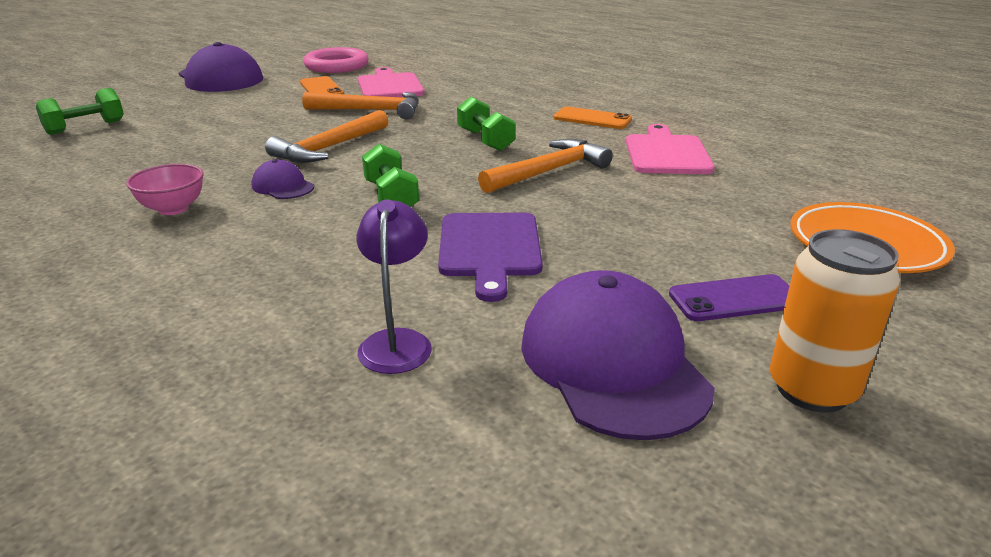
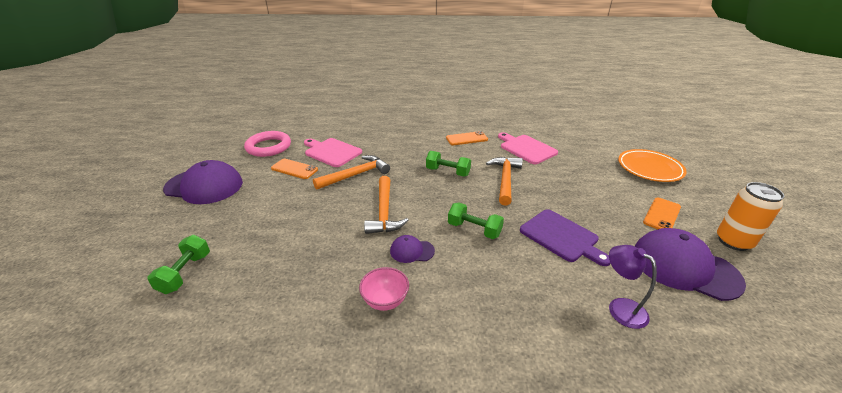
camera: 40 degrees left, 5 degrees up
purple phone [669,274,789,321] -> orange phone [643,197,681,229]

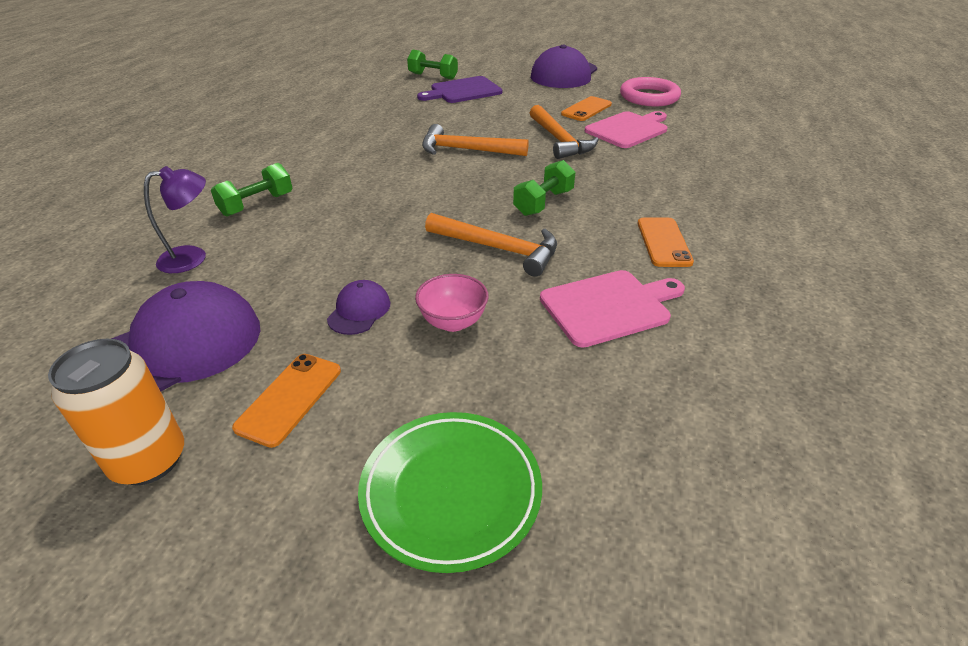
camera: 105 degrees right, 5 degrees up
pink bowl [359,267,409,311] -> pink bowl moved to [415,274,489,332]
purple cap [390,235,435,263] -> purple cap moved to [327,280,390,335]
green dumbbell [448,203,504,239] -> green dumbbell moved to [211,163,293,217]
purple cutting board [520,209,611,266] -> purple cutting board moved to [417,76,502,103]
orange plate [618,149,687,182] -> green plate [358,412,542,573]
orange phone [643,197,681,229] -> orange phone turned 60 degrees clockwise [232,354,341,448]

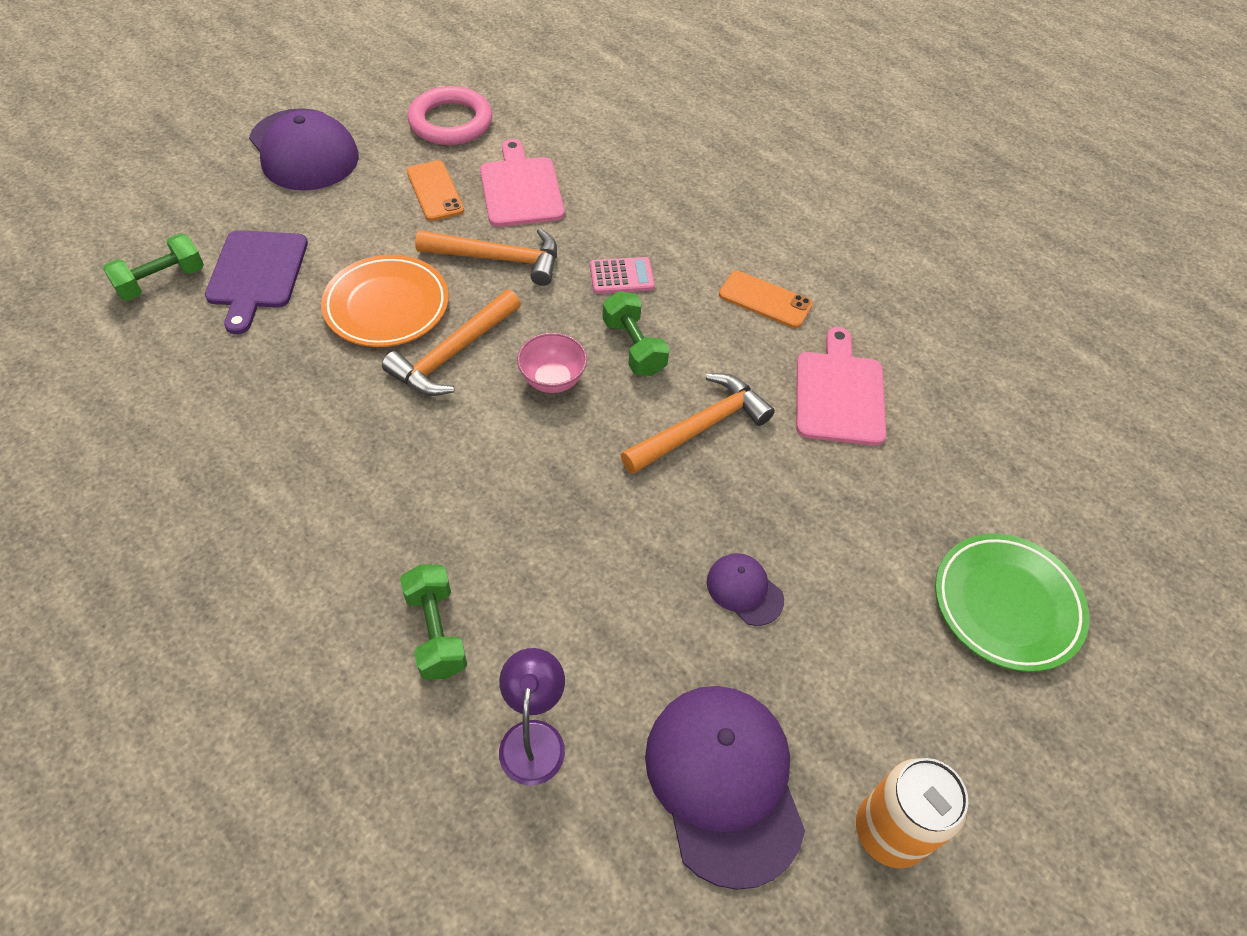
camera: 65 degrees left, 15 degrees up
orange phone [232,354,341,448] -> none
pink bowl [415,274,489,332] -> pink bowl moved to [517,333,587,393]
none -> orange plate [321,255,449,347]
none -> pink calculator [590,257,655,294]

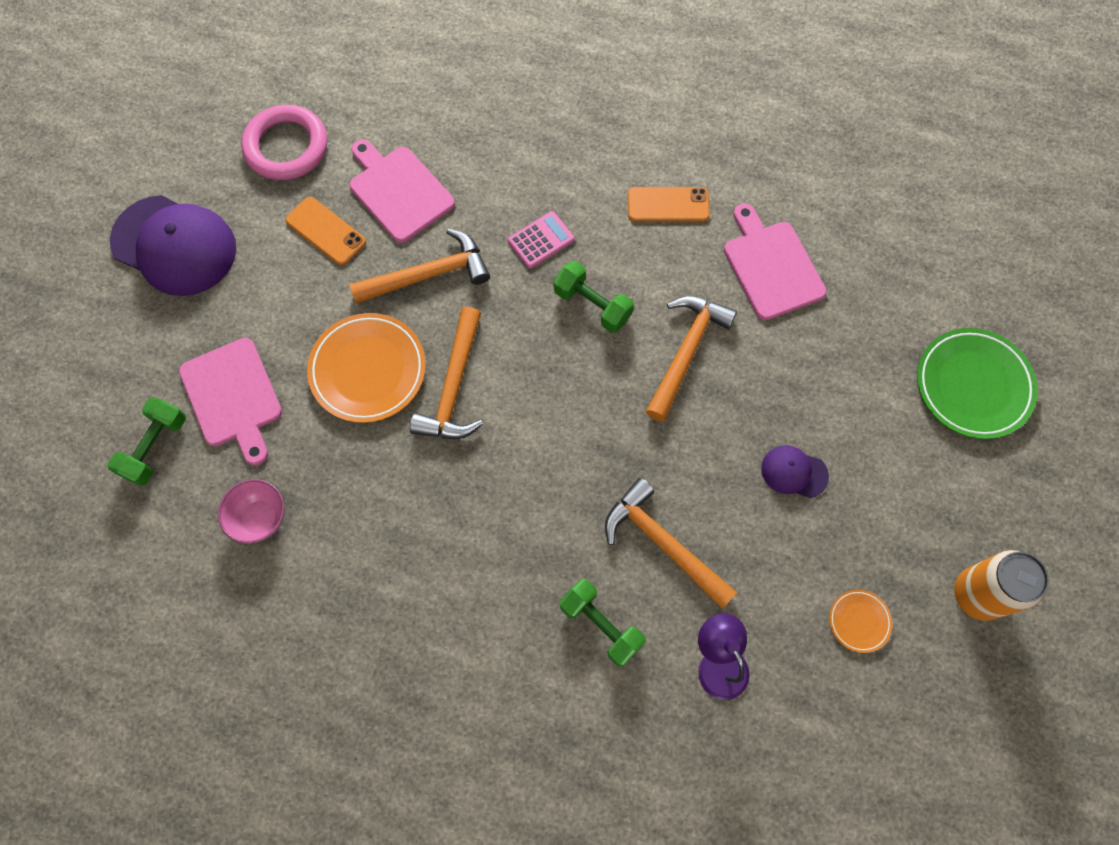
camera: 25 degrees left, 15 degrees up
purple cutting board [205,230,308,334] -> pink cutting board [179,338,282,465]
pink bowl [517,333,587,393] -> pink bowl moved to [218,479,285,544]
purple cap [645,686,805,890] -> orange plate [829,589,893,653]
none -> orange hammer [605,478,737,608]

